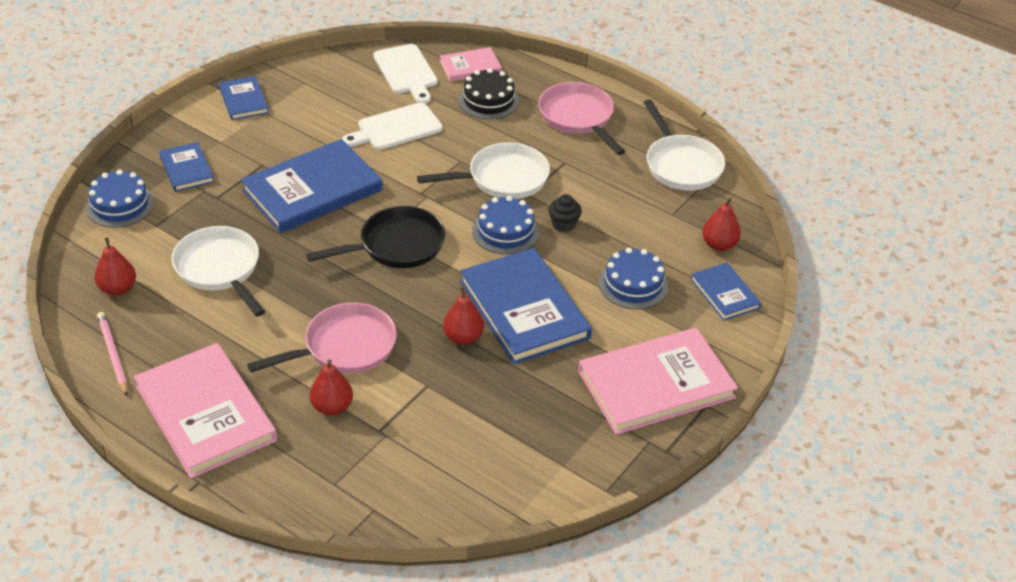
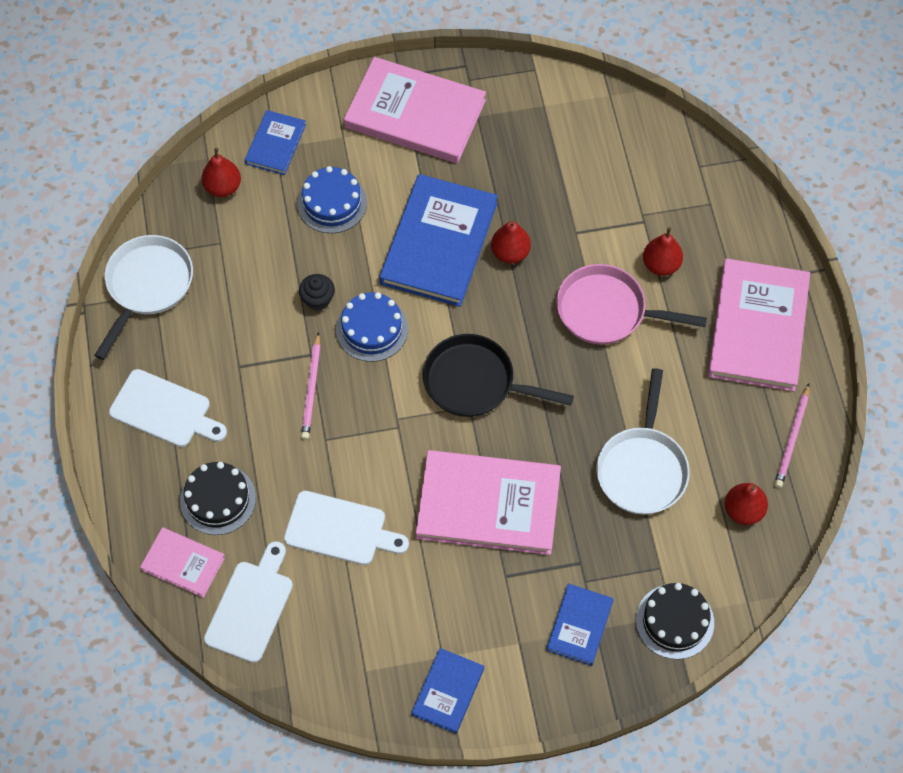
camera: 135 degrees left, 20 degrees up
blue cake [86,170,154,228] -> black cake [636,583,714,659]
blue book [241,139,382,233] -> pink book [416,450,561,555]
white pan [417,142,550,199] -> pink pencil [301,332,321,440]
pink pan [538,82,626,155] -> white cutting board [109,369,227,447]

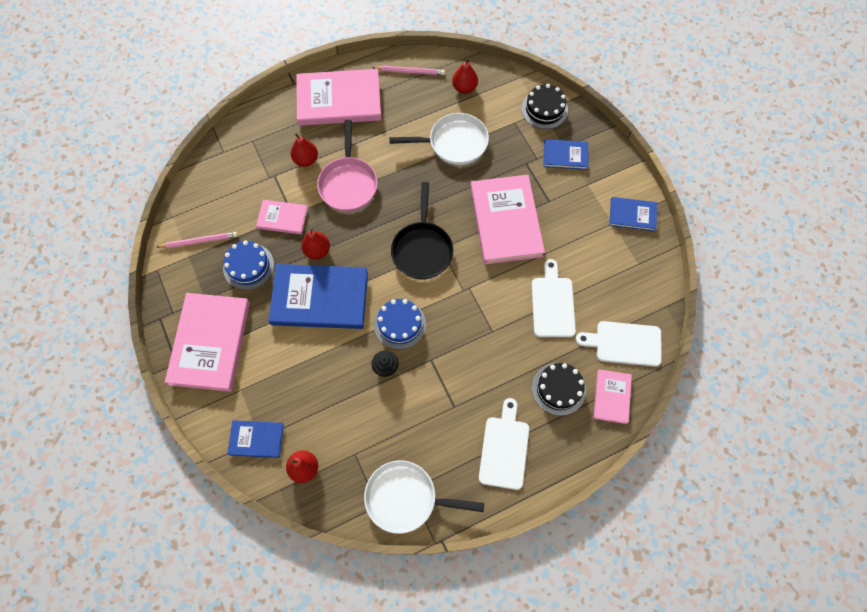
camera: 105 degrees left, 5 degrees up
blue cake [297,166,367,233] -> blue cake moved to [223,241,274,290]
pink pencil [301,332,321,440] -> pink pencil moved to [157,232,238,248]
none -> pink book [256,200,308,234]

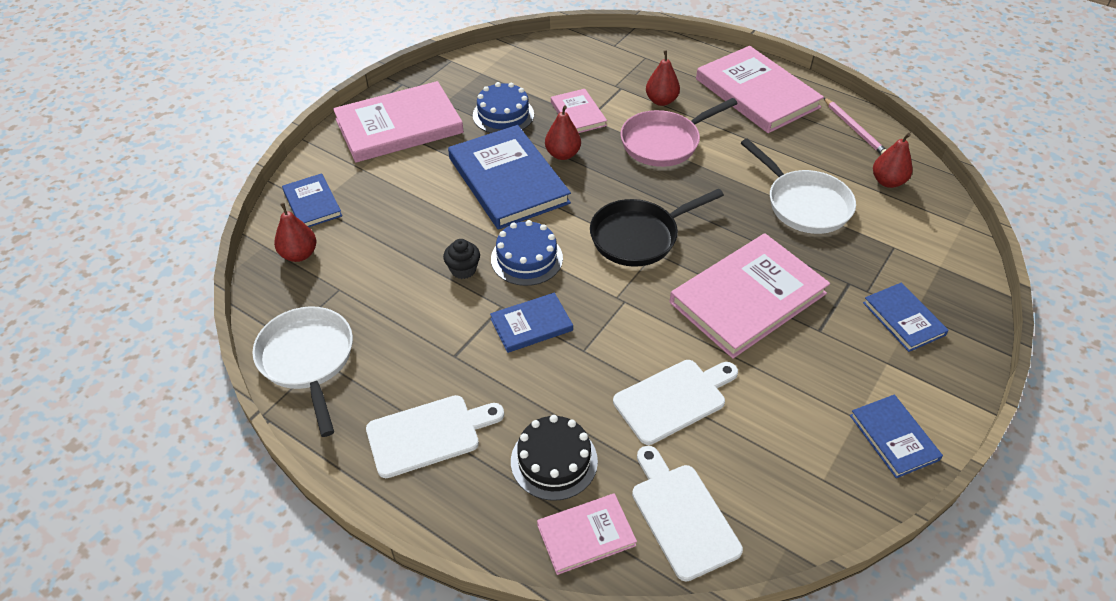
camera: 60 degrees right, 20 degrees down
pink pencil [157,232,238,248] -> none
black cake [522,84,568,129] -> none
none -> blue book [490,293,573,353]

